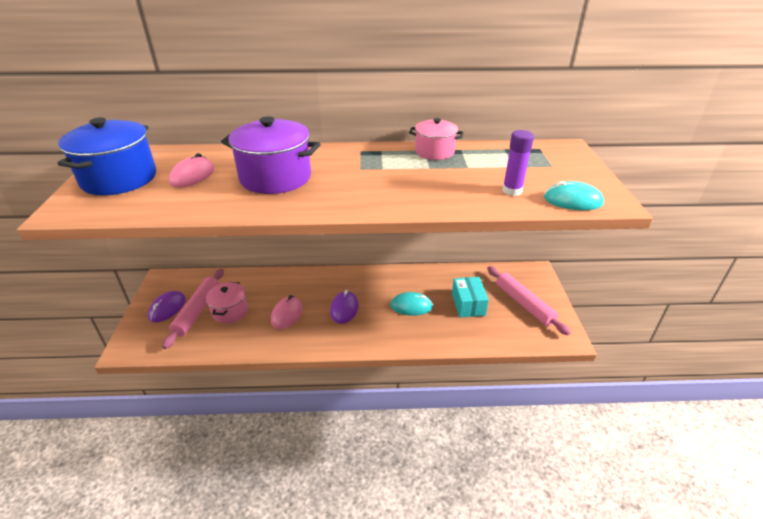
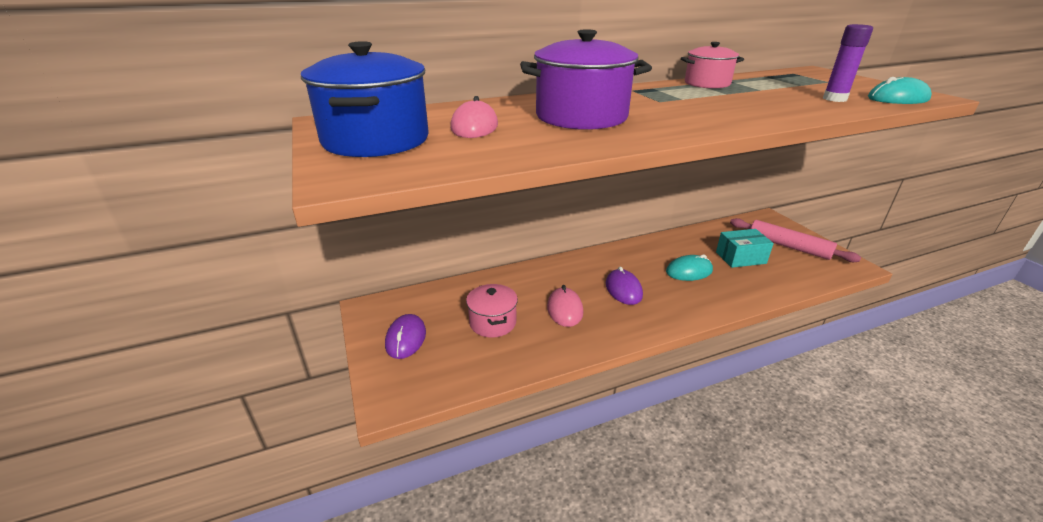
camera: 20 degrees left, 5 degrees down
pink rolling pin [162,269,224,349] -> none
turquoise box [452,277,489,318] -> turquoise box turned 75 degrees counterclockwise [716,229,774,268]

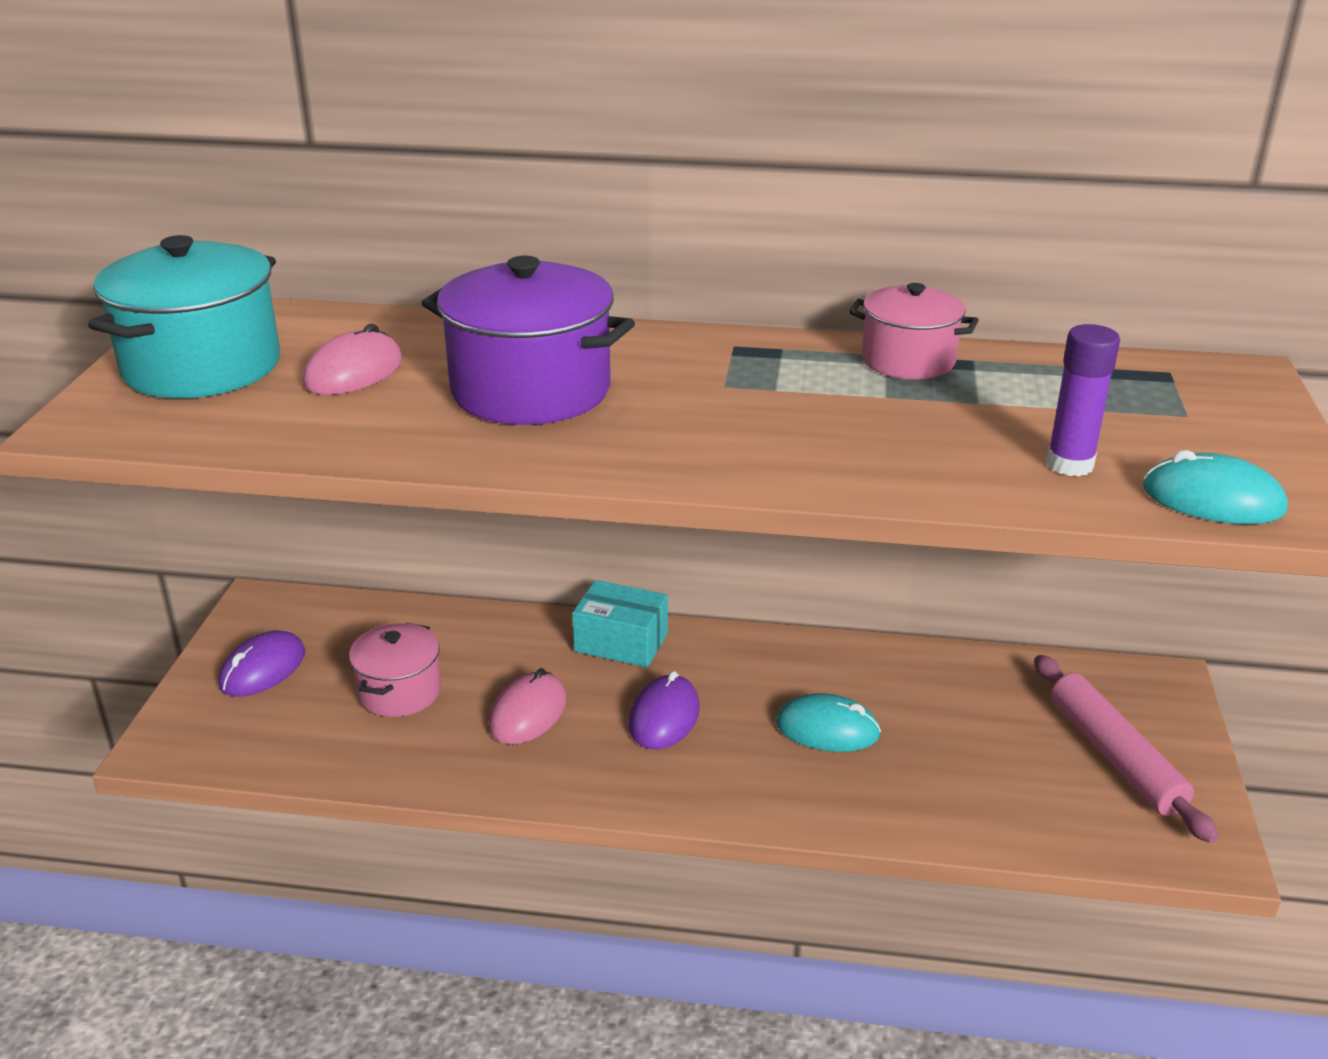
camera: 30 degrees right, 0 degrees up
blue pot [301,41,428,157] -> turquoise pot [88,235,280,398]
turquoise box [716,229,774,268] -> turquoise box moved to [572,580,668,668]

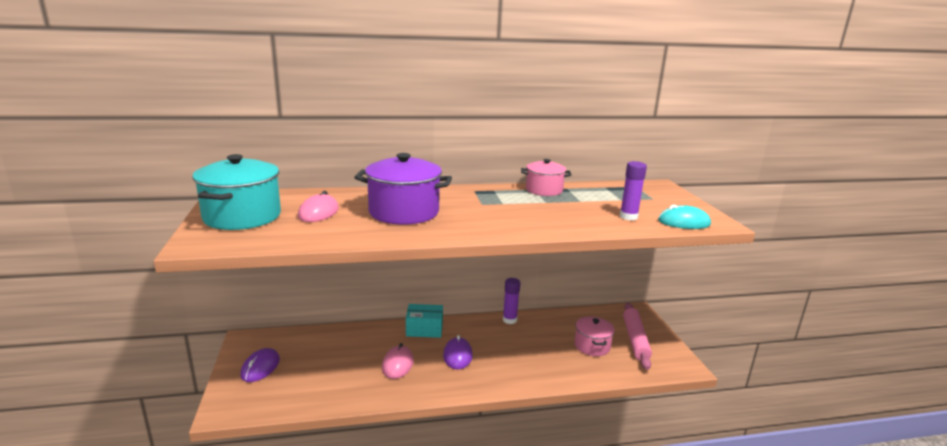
camera: 20 degrees left, 10 degrees down
pink pot [349,623,441,717] -> pink pot moved to [574,316,615,356]
turquoise mouse [776,693,881,752] -> none
pink rolling pin [1034,655,1219,843] -> pink rolling pin turned 45 degrees clockwise [623,303,652,370]
none -> purple glue stick [503,278,520,324]

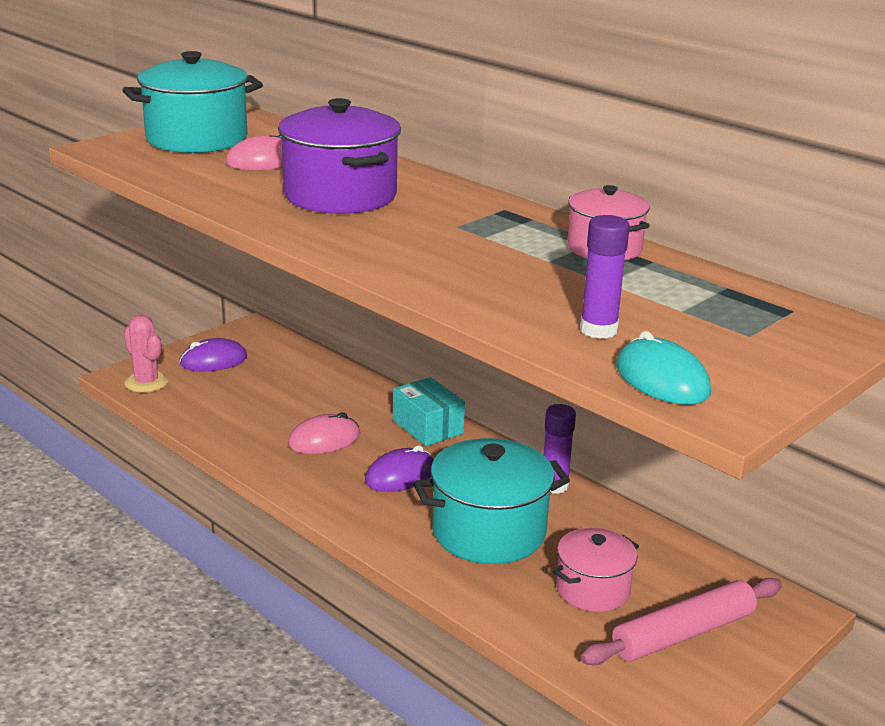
camera: 55 degrees right, 5 degrees up
none -> pink cactus [124,315,168,392]
none -> turquoise pot [413,438,570,564]

